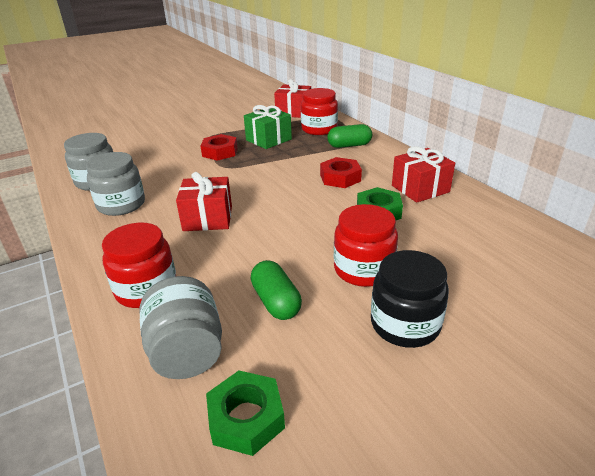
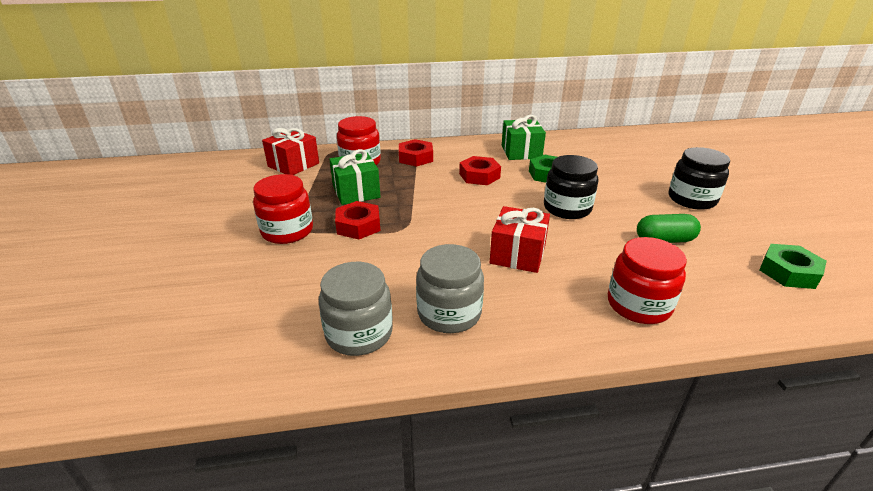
camera: 70 degrees left, 0 degrees up
grey jar [140,276,222,379] -> none
green capsule [327,124,372,148] -> red nut [399,139,433,167]
red jar [334,204,398,287] -> red jar moved to [253,174,313,244]
red gift [392,146,455,203] -> green gift [502,115,546,160]
none -> black jar [544,155,598,219]

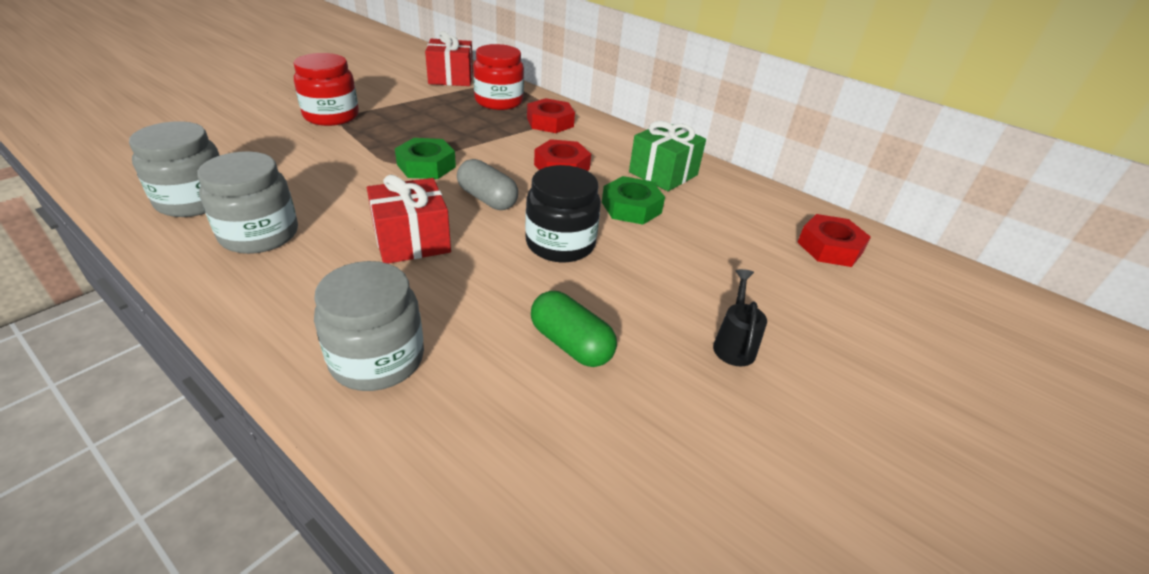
camera: 45 degrees right, 5 degrees up
green gift [329,149,380,205] -> none
red nut [335,201,380,239] -> red nut moved to [797,214,871,267]
red jar [608,237,687,324] -> grey jar [314,261,424,391]
black jar [669,147,730,210] -> black watering can [713,269,767,366]
green nut [760,244,827,289] -> green nut moved to [395,138,456,179]
none -> grey capsule [457,159,518,210]

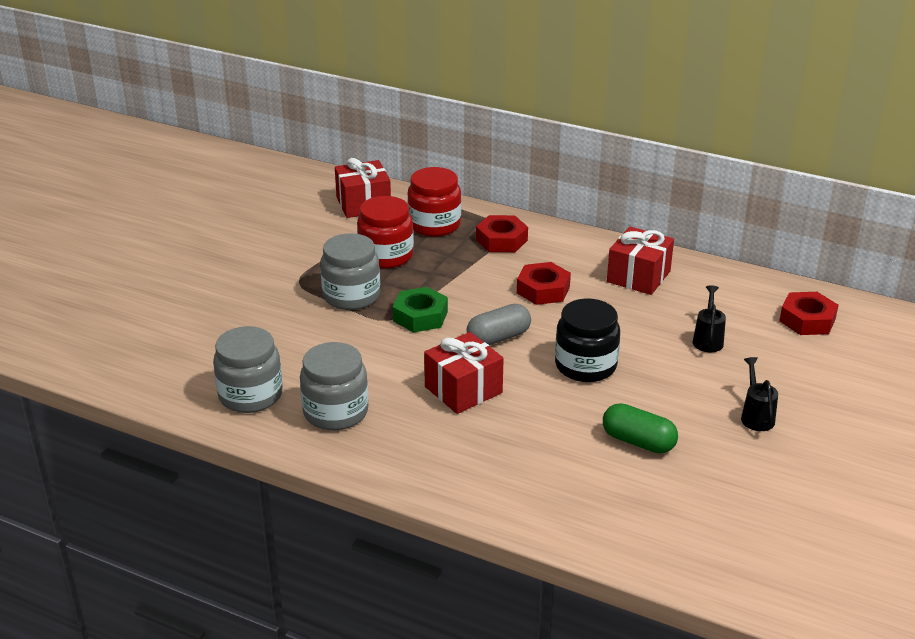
camera: 10 degrees left, 5 degrees down
red jar [293,53,359,126] -> red jar moved to [357,196,414,269]
grey jar [314,261,424,391] -> grey jar moved to [320,233,380,310]
grey capsule [457,159,518,210] -> grey capsule turned 60 degrees counterclockwise [467,304,531,345]
green nut [602,176,665,225] -> none
green gift [629,121,706,191] -> red gift [607,227,674,295]
none -> black watering can [693,285,726,352]

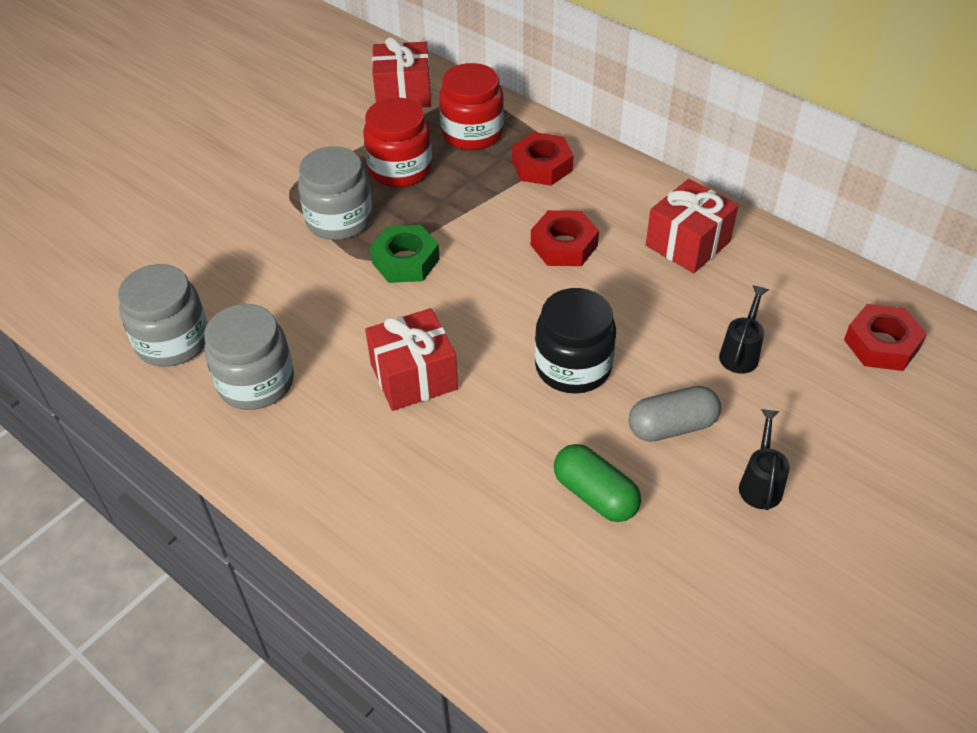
camera: 15 degrees right, 15 degrees up
grey capsule [467,304,531,345] -> grey capsule moved to [629,386,721,442]

